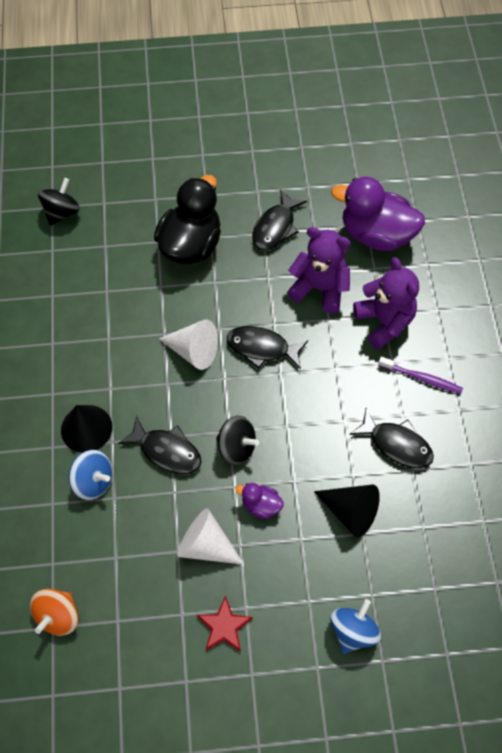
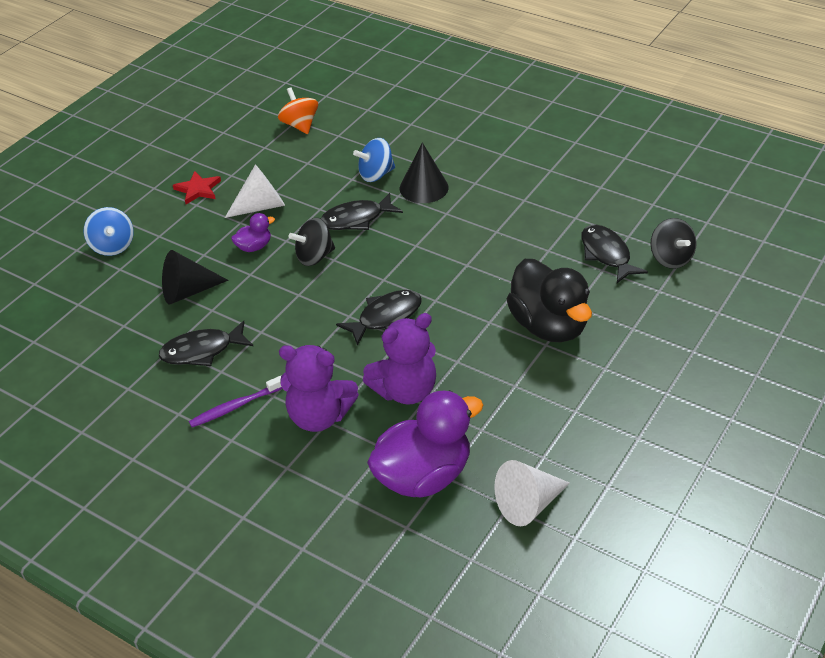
camera: 130 degrees right, 20 degrees down
white cone [159,319,218,370] -> white cone moved to [494,460,570,526]
black fish [252,190,307,250] -> black fish moved to [581,225,648,283]

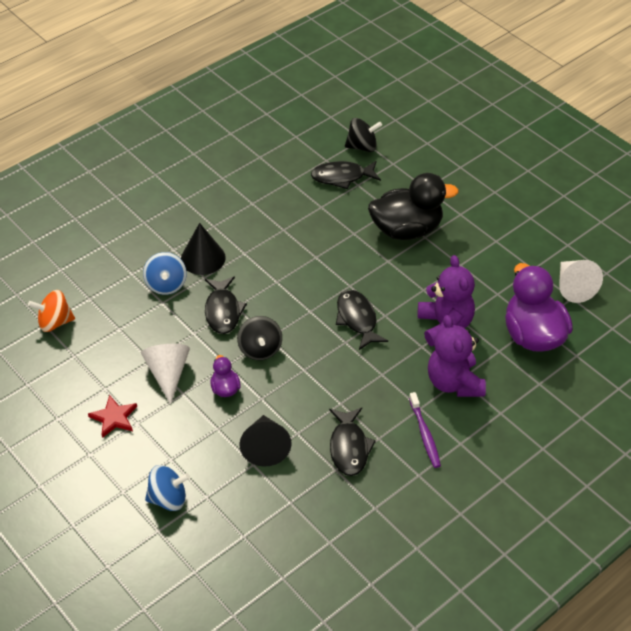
camera: 75 degrees left, 5 degrees up
purple teddy bear [279,345,359,432] -> purple teddy bear turned 135 degrees clockwise [428,315,486,397]

